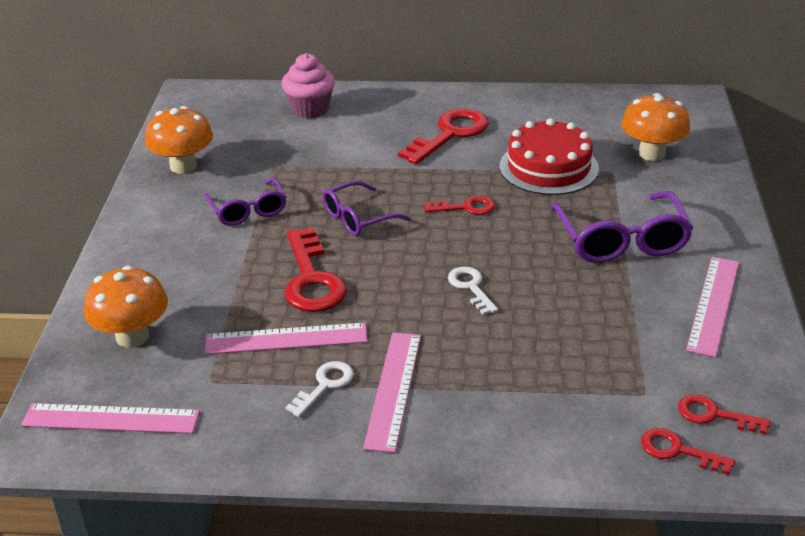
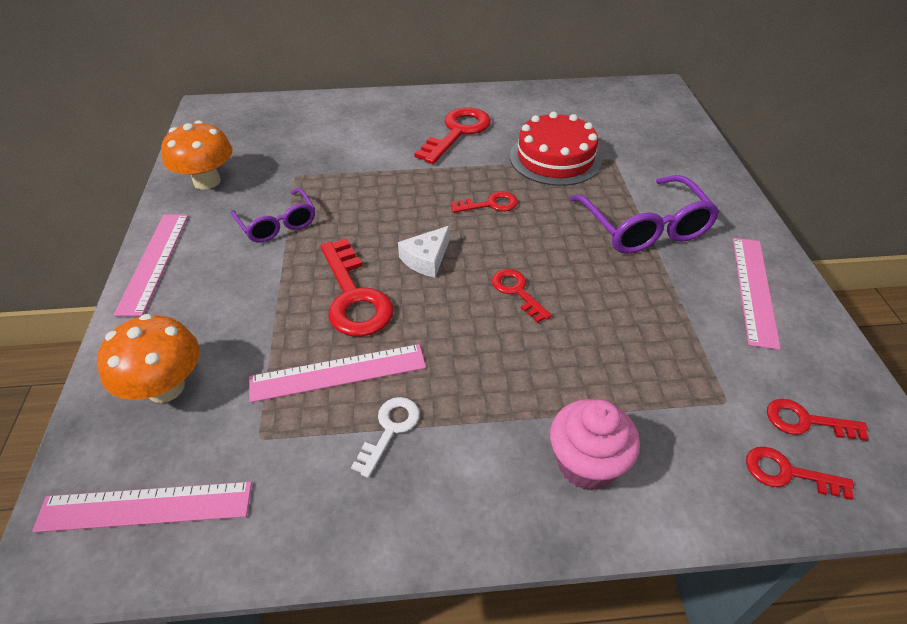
camera: 10 degrees left, 10 degrees up
pink cupcake [282,53,335,119] -> pink cupcake moved to [550,399,640,490]
purple glasses [323,181,411,236] -> none
pink ruler [363,332,421,453] -> pink ruler moved to [113,215,188,316]
white key [448,267,498,315] -> red key [492,269,552,323]
orange mushroom [621,93,690,161] -> none
none -> white cheese [398,226,449,278]

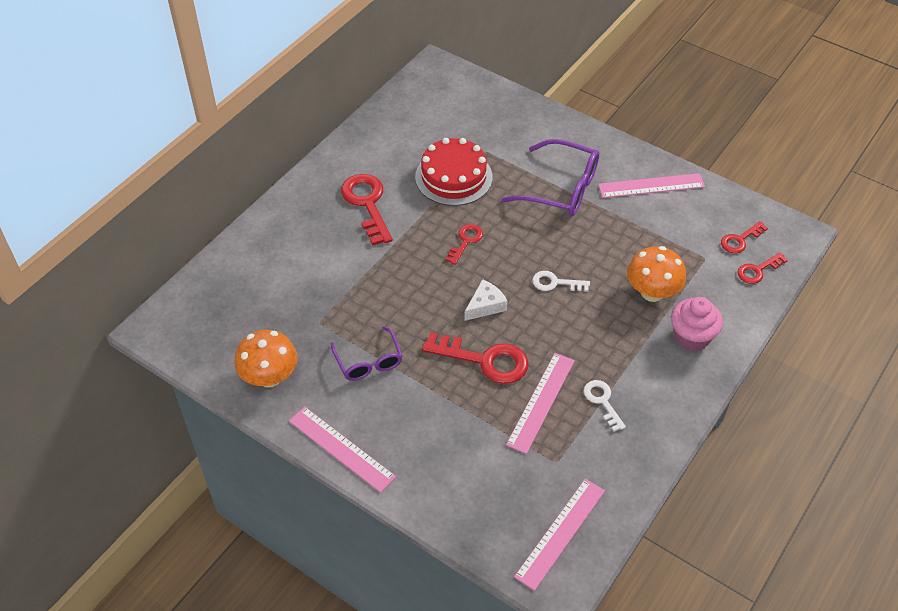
camera: 50 degrees left, 5 degrees up
orange mushroom [97,314,200,403] -> orange mushroom moved to [627,246,686,302]
purple glasses [230,188,315,243] -> purple glasses turned 60 degrees clockwise [331,326,403,381]
white cheese [398,226,449,278] -> white cheese turned 120 degrees counterclockwise [464,279,508,321]
red key [492,269,552,323] -> white key [532,271,590,291]
pink ruler [733,238,781,350] -> pink ruler turned 60 degrees counterclockwise [598,173,705,198]

